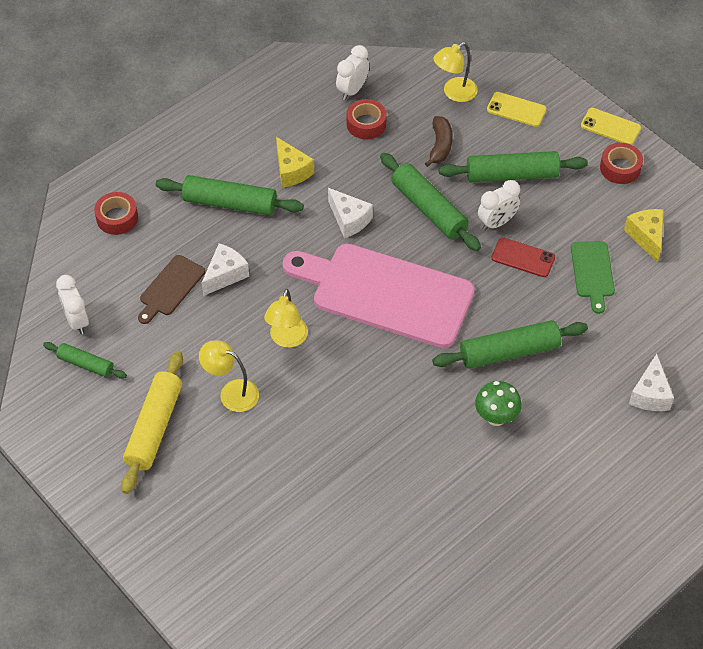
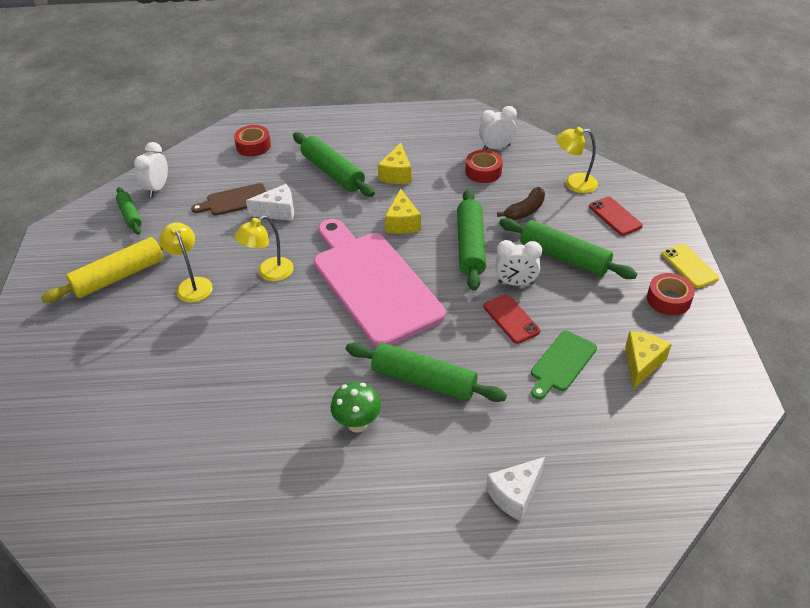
camera: 40 degrees right, 10 degrees down
white cheese [328,188,373,238] -> yellow cheese [385,189,421,234]
yellow phone [487,92,546,127] -> red phone [589,197,643,236]

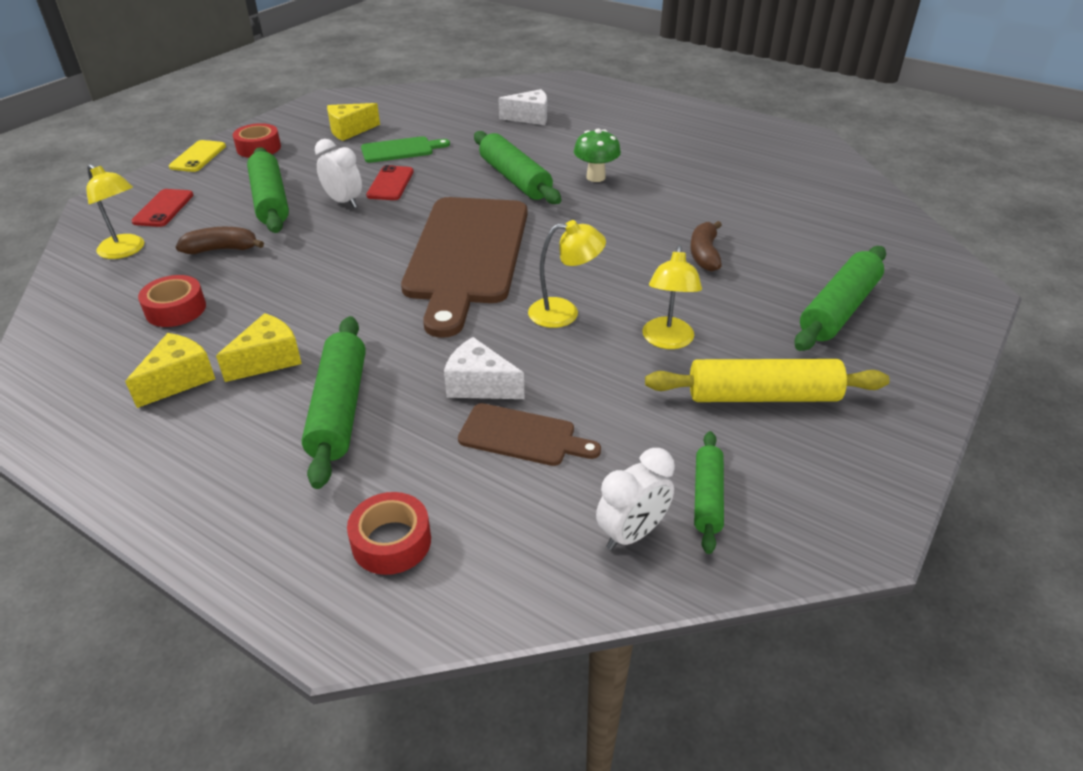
camera: 145 degrees left, 5 degrees down
pink cutting board [314,219,446,347] -> brown cutting board [401,197,527,338]
yellow cheese [385,189,421,234] -> yellow cheese moved to [125,333,215,408]
green rolling pin [457,189,486,291] -> green rolling pin moved to [795,246,886,351]
white clock [479,106,517,150] -> none
none -> brown banana [690,221,722,272]

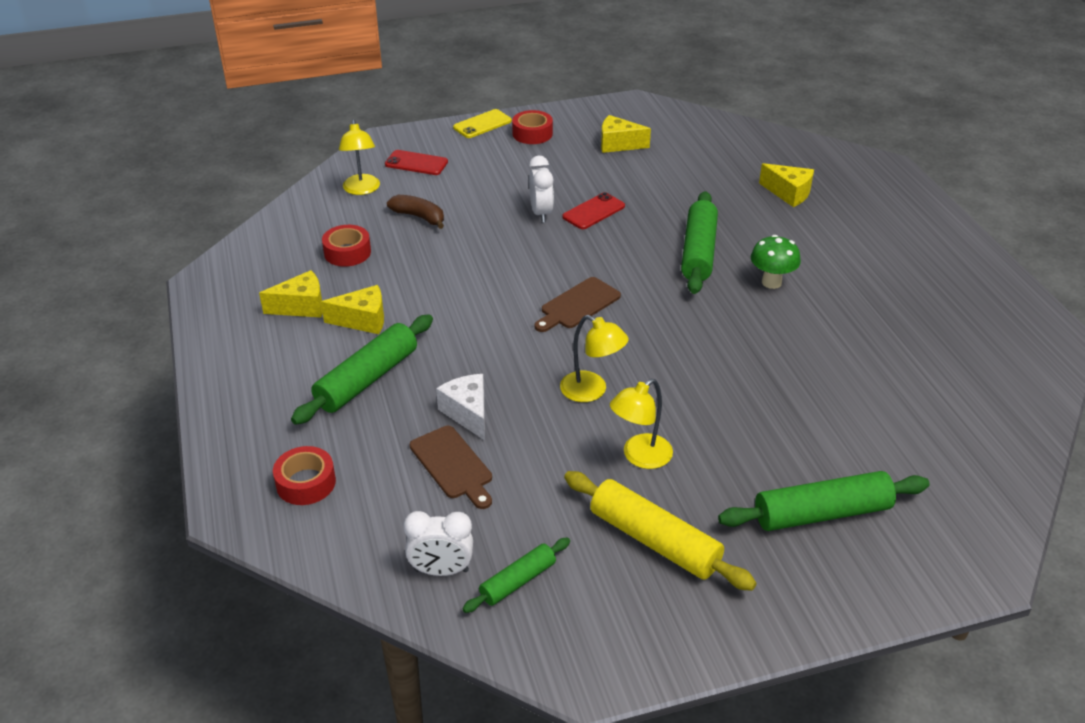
camera: 40 degrees right, 0 degrees up
red phone [131,189,193,227] -> red phone turned 60 degrees clockwise [385,150,448,175]
green rolling pin [247,147,289,233] -> none
green cutting board [361,136,450,163] -> none
brown cutting board [401,197,527,338] -> brown cutting board [534,277,621,332], size x0.45
white cheese [498,89,547,125] -> yellow cheese [759,163,814,207]
brown banana [690,221,722,272] -> none

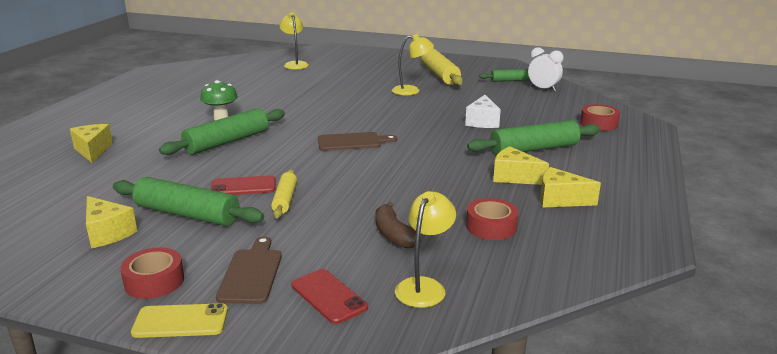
camera: 145 degrees left, 15 degrees down
brown cutting board [410,426,492,509] -> brown cutting board moved to [216,236,282,304]
white clock [529,155,554,223] -> yellow rolling pin [271,169,297,218]
yellow lamp [560,315,629,402] -> yellow lamp moved to [280,12,309,70]
green rolling pin [718,471,930,531] -> green rolling pin moved to [113,177,264,226]

